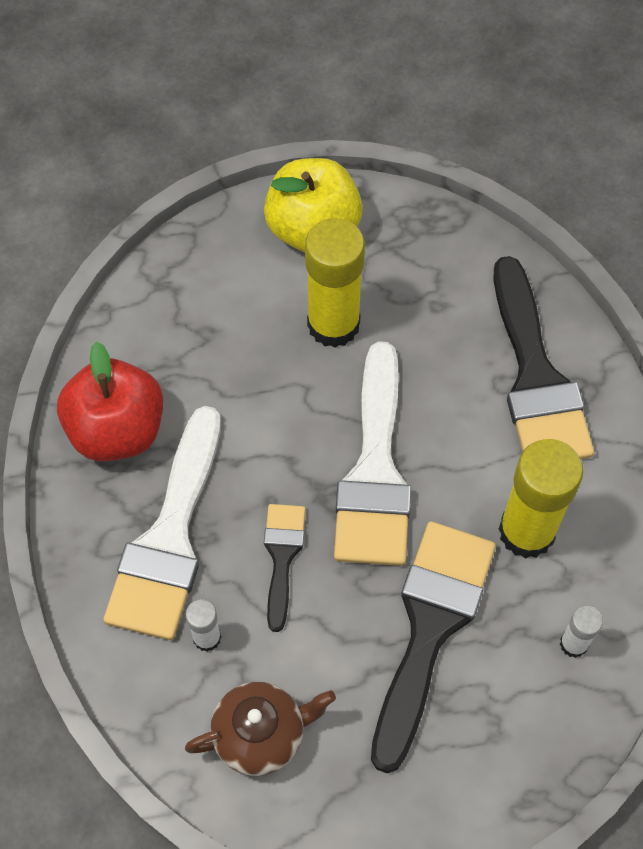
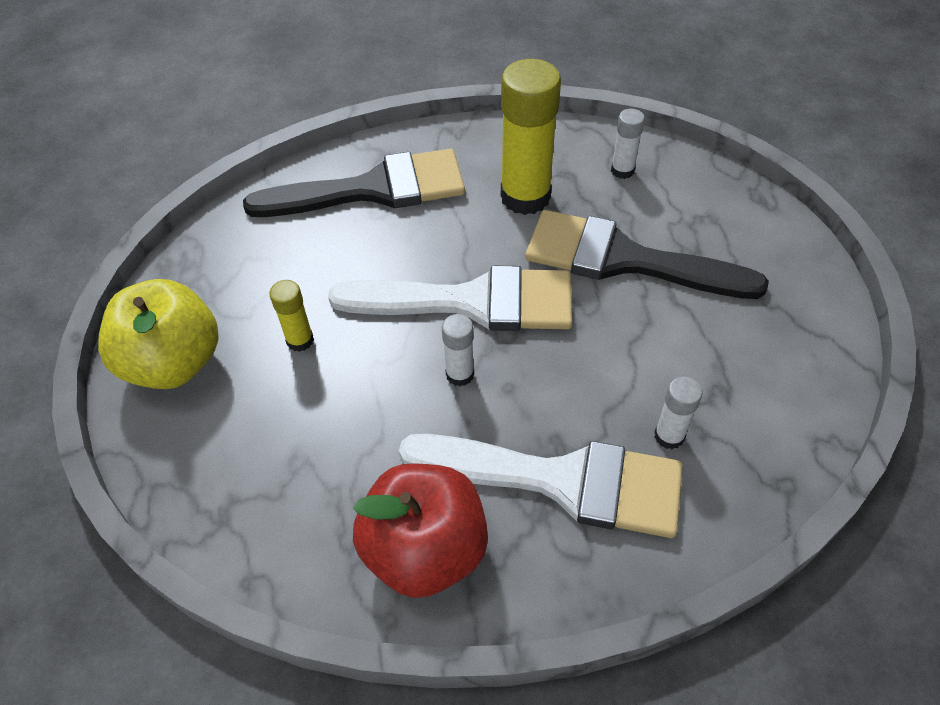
camera: 90 degrees left, 10 degrees down
brown teapot [185,682,336,776] -> none
black brush [264,504,306,632] -> none
yellow glue stick [305,218,365,348] -> yellow glue stick [269,280,314,352], size x0.48
none -> white glue stick [442,314,474,386]

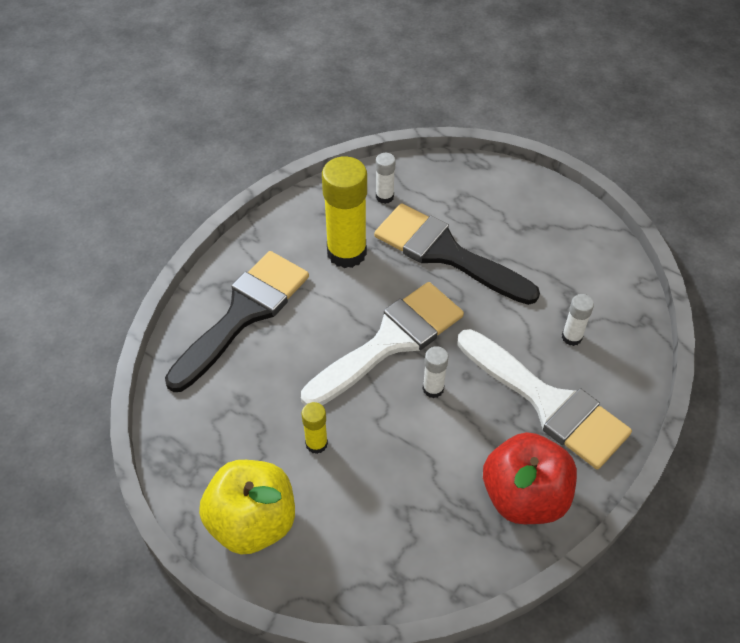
camera: 45 degrees left, 0 degrees up
white brush [399,434,683,538] -> white brush turned 75 degrees clockwise [457,329,632,469]
black brush [525,210,769,299] -> black brush turned 60 degrees clockwise [374,203,540,305]

